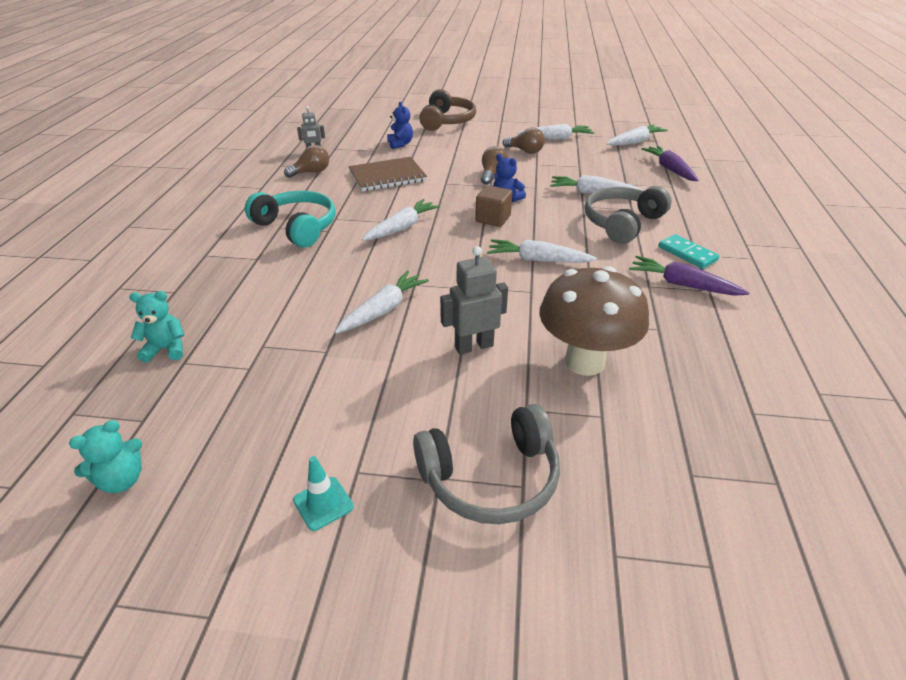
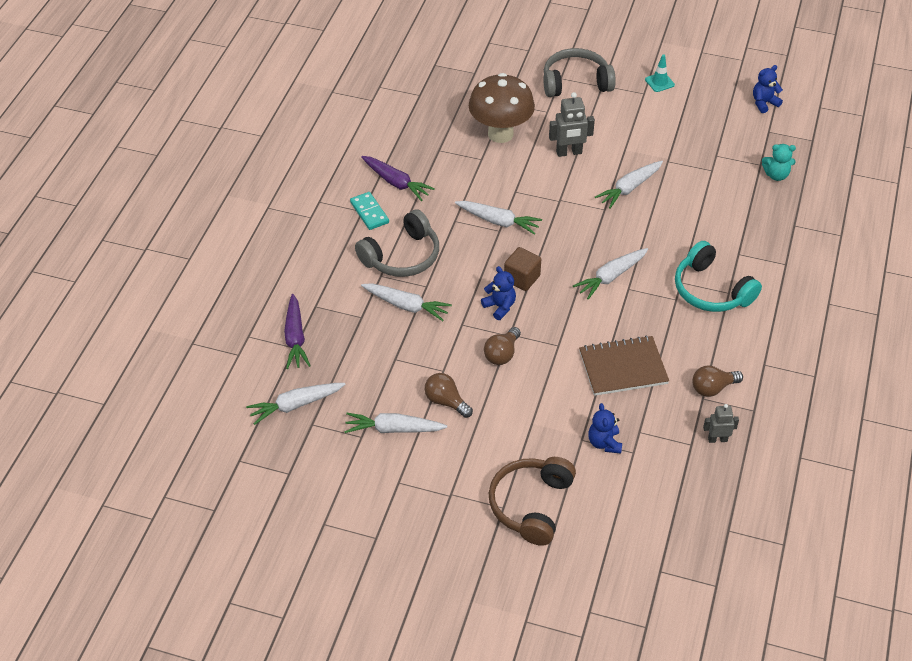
camera: 170 degrees left, 10 degrees up
turquoise teddy bear [69,420,142,493] -> blue teddy bear [753,65,783,113]

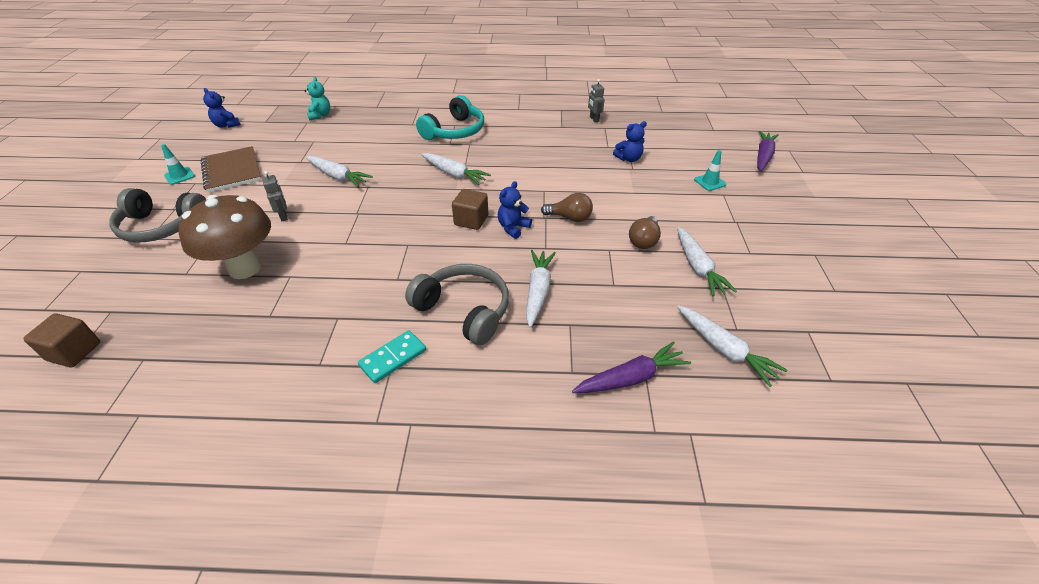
camera: 105 degrees left, 5 degrees down
purple carrot [361,156,435,201] -> purple carrot moved to [757,131,779,171]
white carrot [455,201,542,235] -> none
brown headphones [489,457,576,546] -> turquoise traffic cone [694,150,726,191]
grey headphones [543,48,616,97] -> grey headphones turned 60 degrees counterclockwise [109,188,206,242]
grey robot [549,92,595,157] -> grey robot [262,171,288,221], size x0.63
brown notebook [579,335,669,396] -> brown notebook moved to [200,146,261,192]
brown light bulb [692,365,743,397] -> none
none -> brown cube [23,313,100,367]

